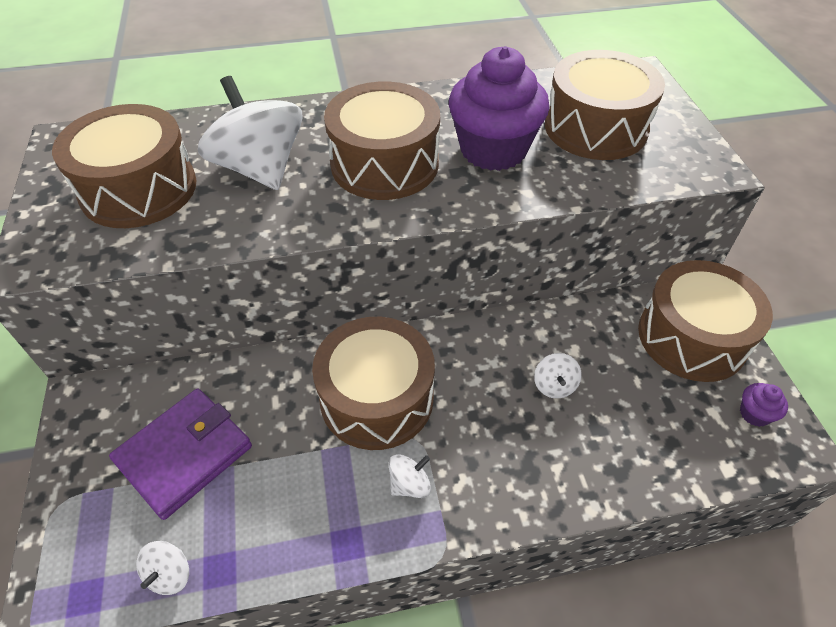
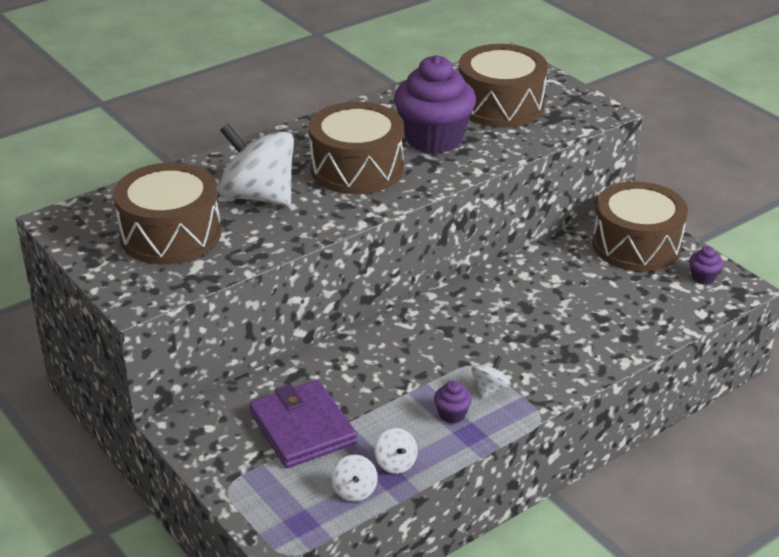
camera: 25 degrees left, 15 degrees down
purple wallet [109,389,252,520] -> purple wallet turned 45 degrees counterclockwise [249,380,357,468]
brown drum [312,317,435,450] -> none
white spinning top [534,353,582,399] -> white spinning top moved to [374,428,418,474]
none -> purple cupcake [434,380,472,423]

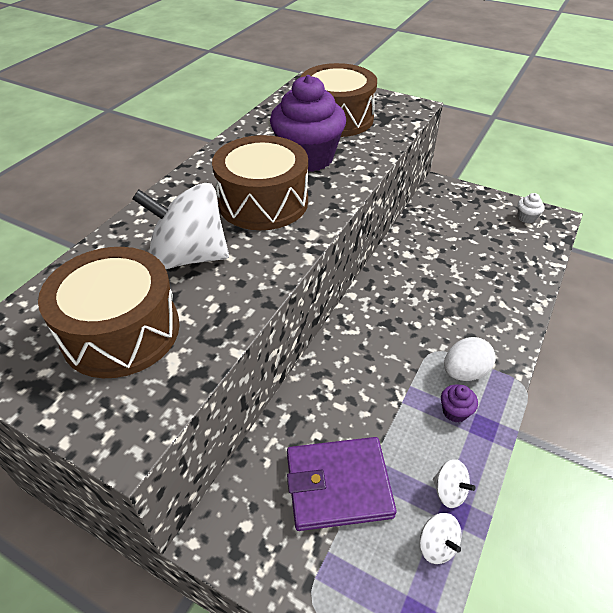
camera: 25 degrees left, 10 degrees up
purple wallet [249,380,357,468] -> purple wallet turned 45 degrees counterclockwise [287,437,397,531]
white spinning top [472,356,511,399] -> white egg [444,337,496,381]
brown drum [592,181,688,272] -> none
purple cupcake [689,246,723,284] -> white cupcake [518,193,545,224]

